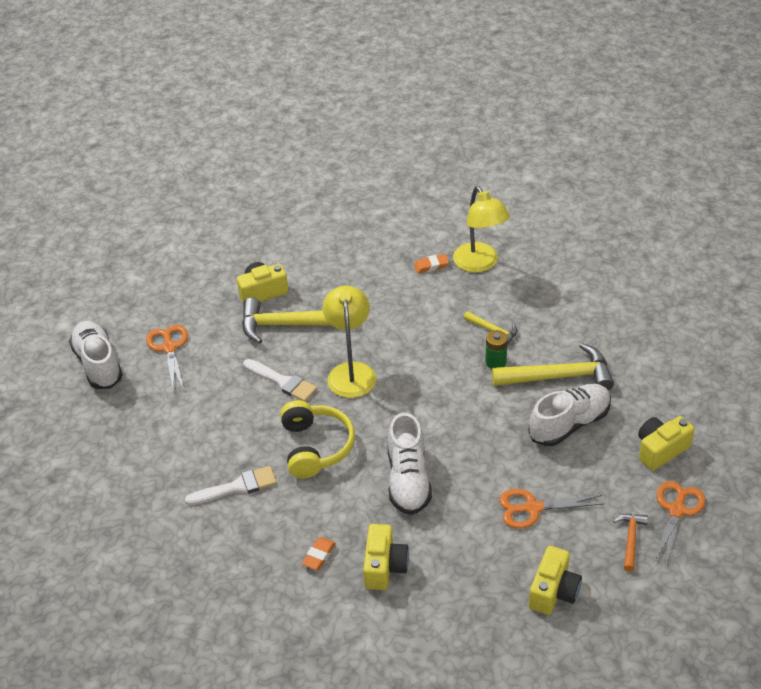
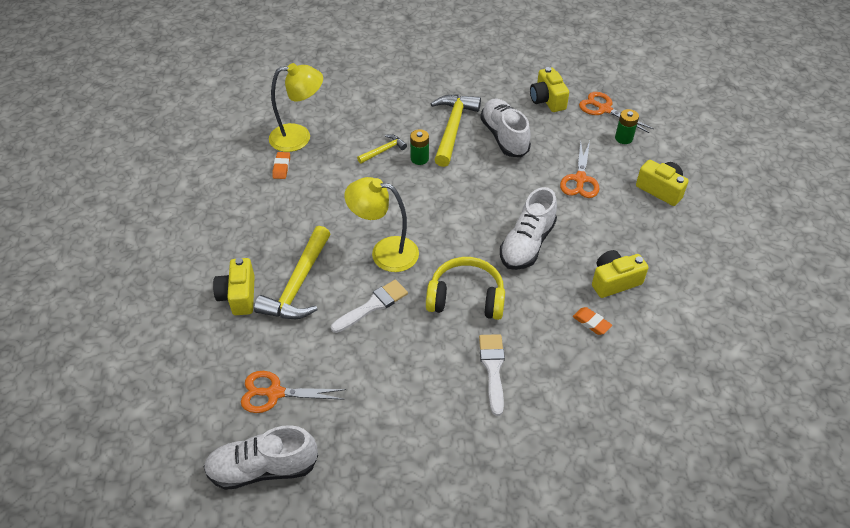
camera: 75 degrees left, 5 degrees up
yellow camera [363,524,409,590] -> yellow camera turned 45 degrees counterclockwise [592,250,648,298]
white shoe [387,413,432,515] -> white shoe turned 105 degrees clockwise [500,187,557,270]
orange hammer [613,514,648,572] -> green battery [615,109,639,144]

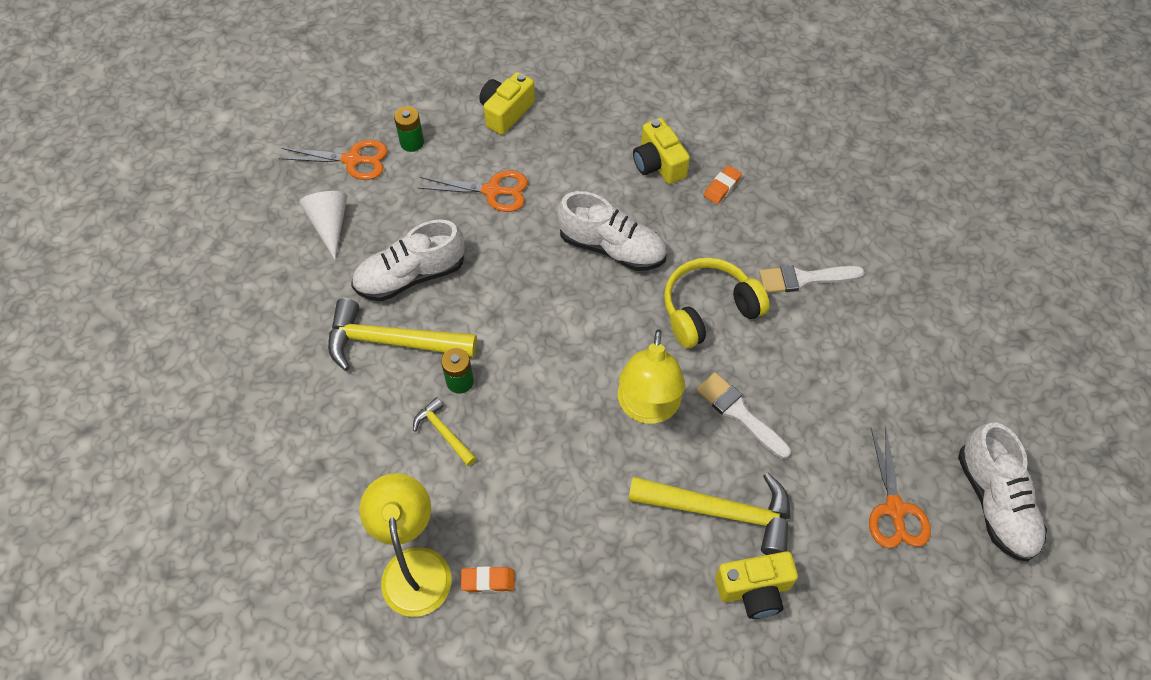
camera: 95 degrees left, 10 degrees up
yellow headphones [426,257,505,320] -> yellow headphones turned 60 degrees clockwise [664,258,770,348]
yellow camera [530,67,569,112] -> white cone [299,191,347,260]
orange scissors [579,92,653,133] -> orange scissors turned 120 degrees counterclockwise [279,140,388,180]

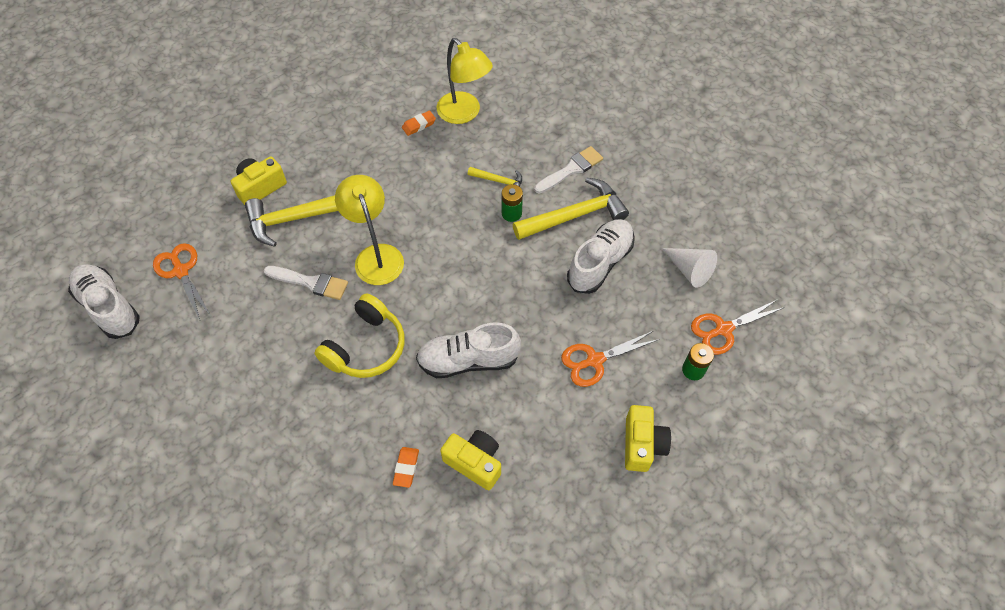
camera: 150 degrees right, 0 degrees up
white brush [759,265,865,293] -> white brush moved to [534,146,603,194]

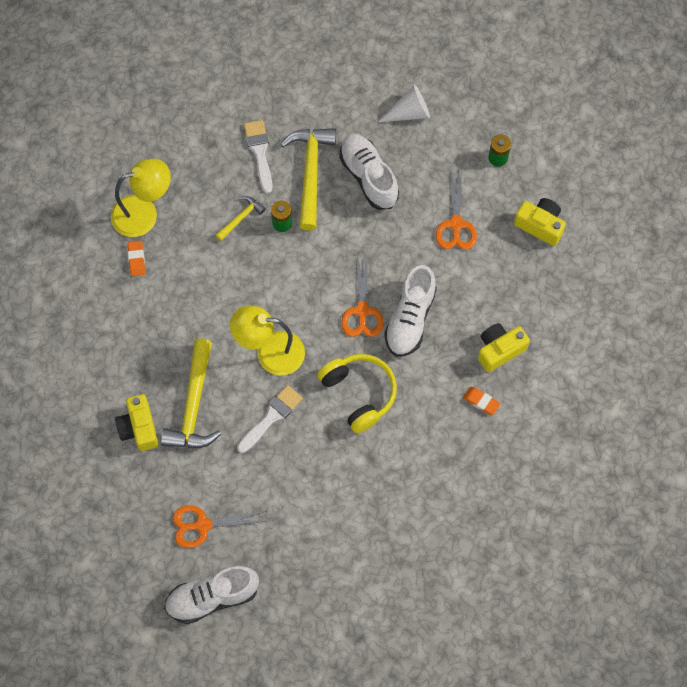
camera: 65 degrees left, 10 degrees up
orange scissors [691,299,785,355] -> orange scissors moved to [341,254,384,337]

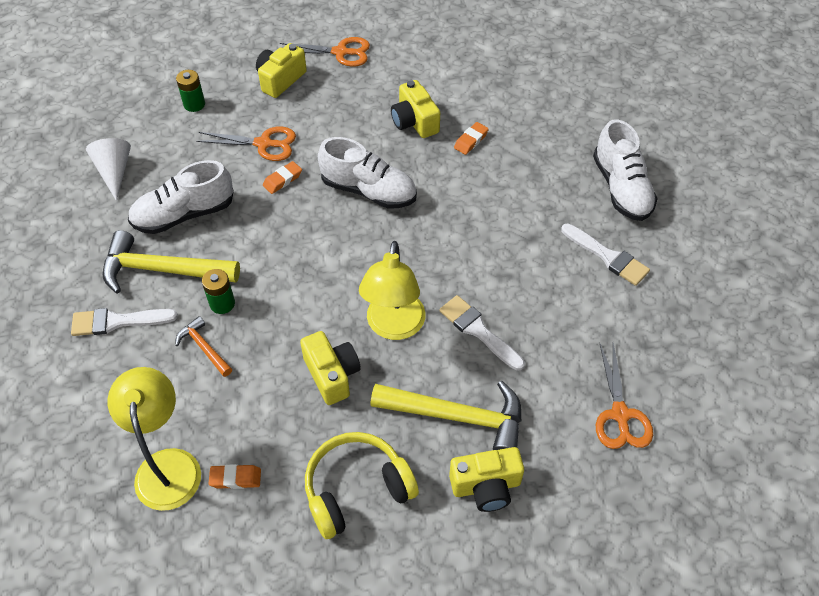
camera: 85 degrees left, 15 degrees down
white shoe [164,566,259,624] -> white shoe moved to [593,120,658,221]
yellow hammer [216,196,266,241] -> orange hammer [175,316,232,377]
yellow headphones [317,354,397,433] -> yellow headphones moved to [305,432,419,539]
orange scissors [341,254,384,337] -> orange scissors moved to [280,37,370,67]
none -> orange eraser [263,161,302,194]
none -> yellow camera [300,331,361,405]
none -> white brush [561,224,650,286]

